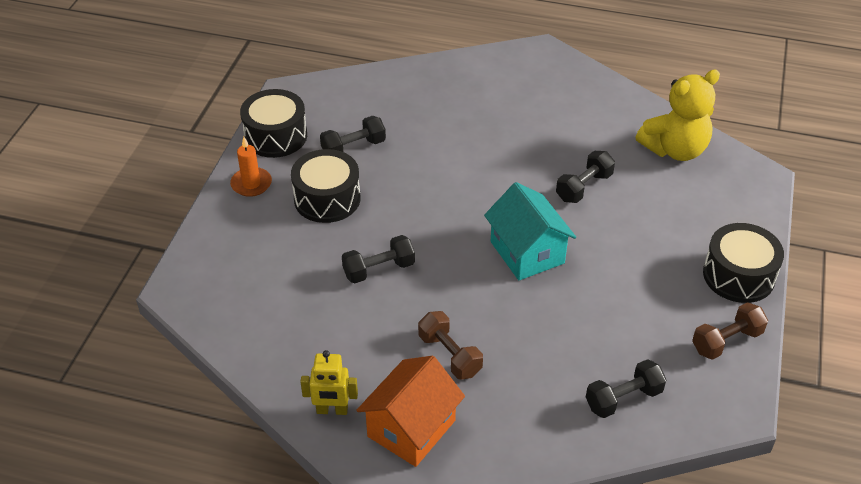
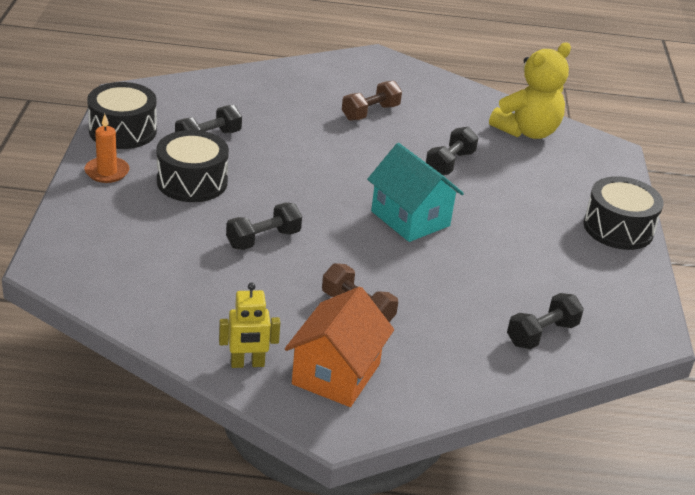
camera: 15 degrees left, 10 degrees down
brown dumbbell [692,302,768,360] -> brown dumbbell moved to [342,81,402,121]

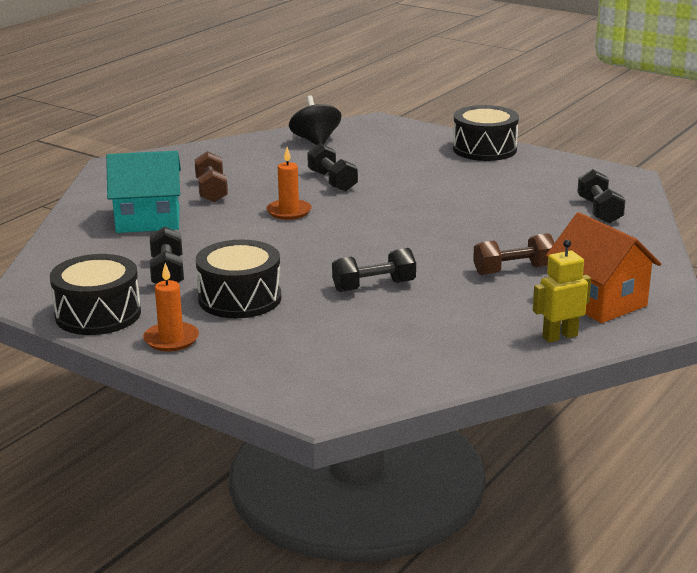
camera: 55 degrees left, 10 degrees down
yellow robot [219,283,280,368] -> yellow robot turned 135 degrees counterclockwise [533,240,591,343]
black dumbbell [226,203,302,250] -> black dumbbell turned 75 degrees clockwise [332,248,416,292]
turquoise house [367,143,464,242] -> turquoise house moved to [106,151,181,233]
yellow teddy bear [489,42,571,139] -> black spinning top [289,95,342,145]
none -> orange candle [266,147,312,220]

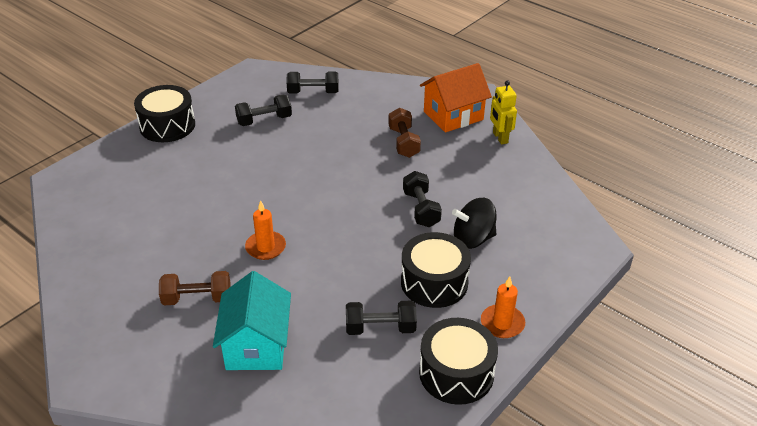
camera: 85 degrees left, 15 degrees up
black spinning top [289,95,342,145] -> black spinning top moved to [452,198,497,249]
black dumbbell [307,143,358,192] -> black dumbbell moved to [235,95,292,126]

